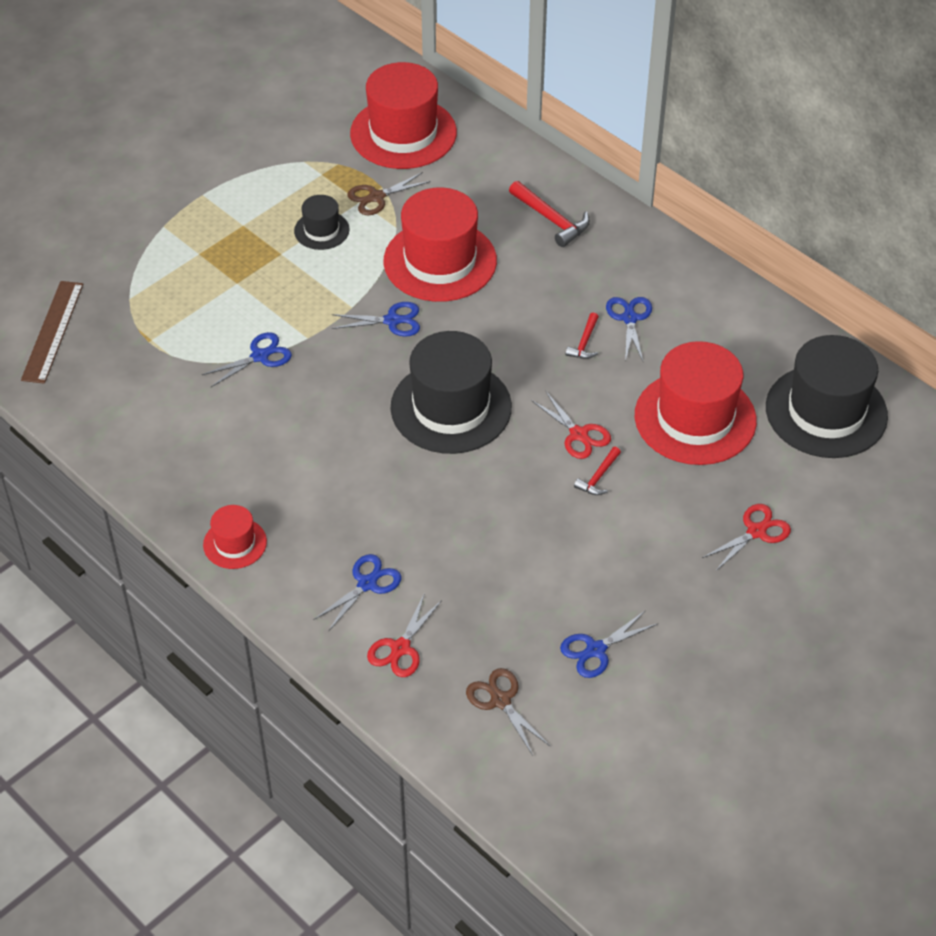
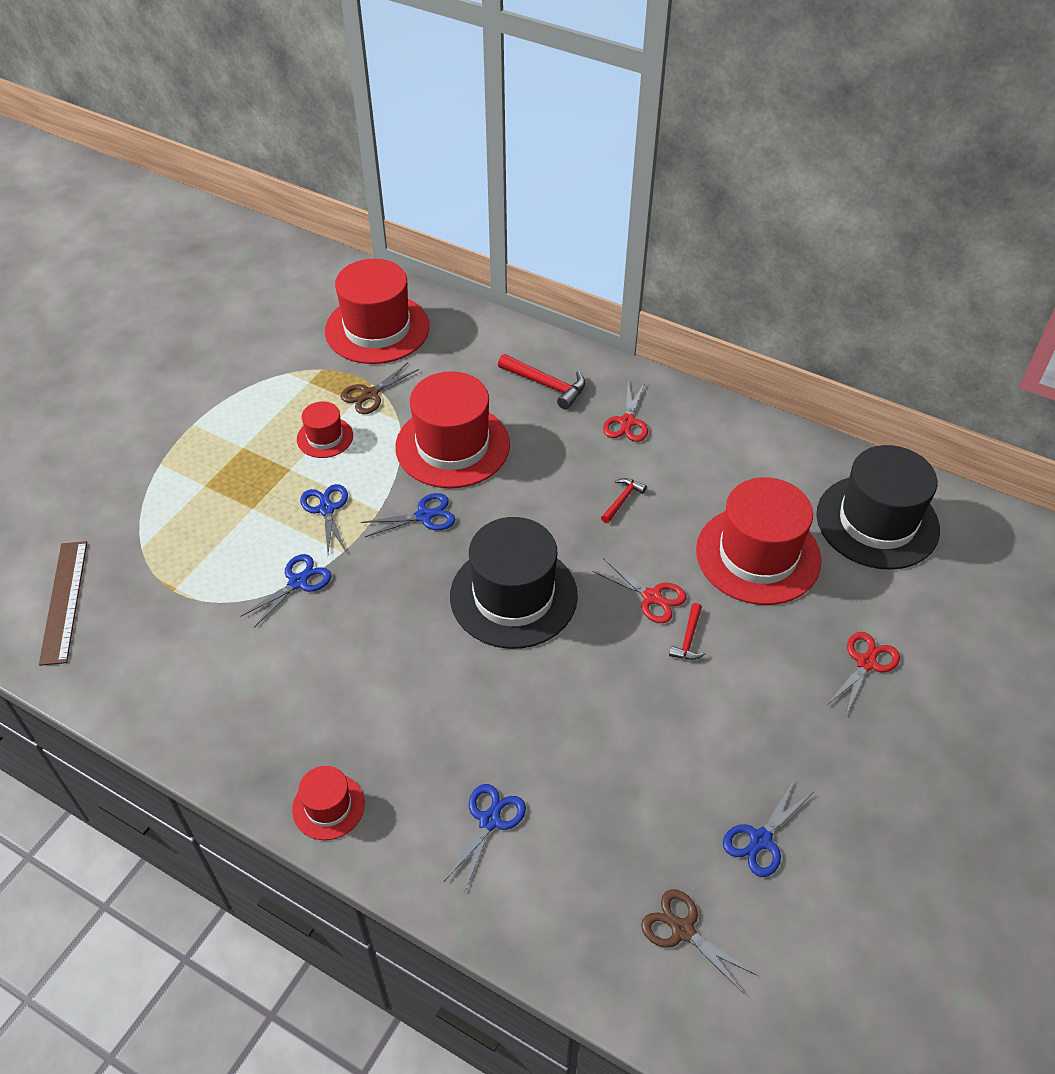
camera: 15 degrees left, 0 degrees up
black hat [294,195,350,250] -> red hat [297,401,353,458]
red scissors [367,593,442,677] -> red scissors moved to [603,381,648,442]
red hammer [566,313,599,359] -> red hammer turned 150 degrees counterclockwise [601,478,647,523]
blue scissors [606,297,652,361] -> blue scissors moved to [300,484,348,553]

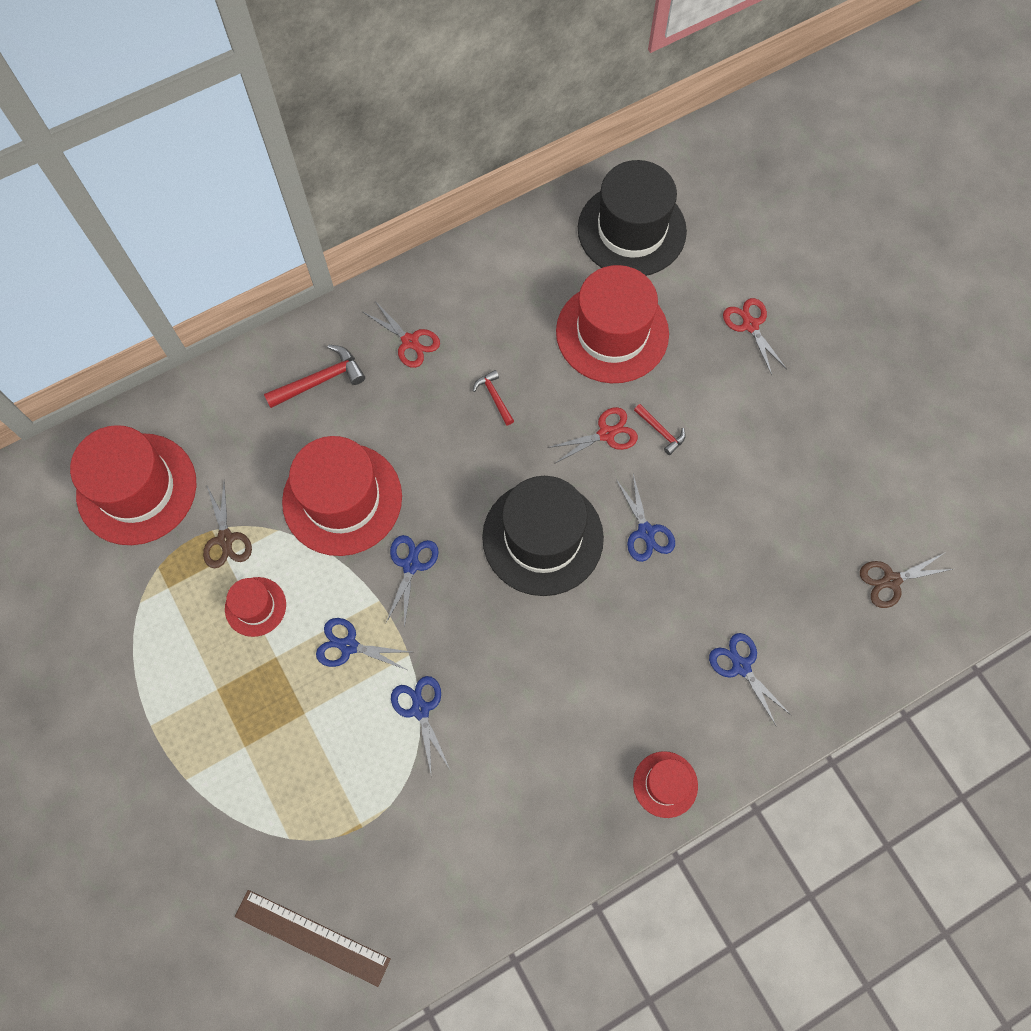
camera: 60 degrees left, 20 degrees up
blue scissors [723,781,812,877] -> blue scissors moved to [616,474,675,562]

